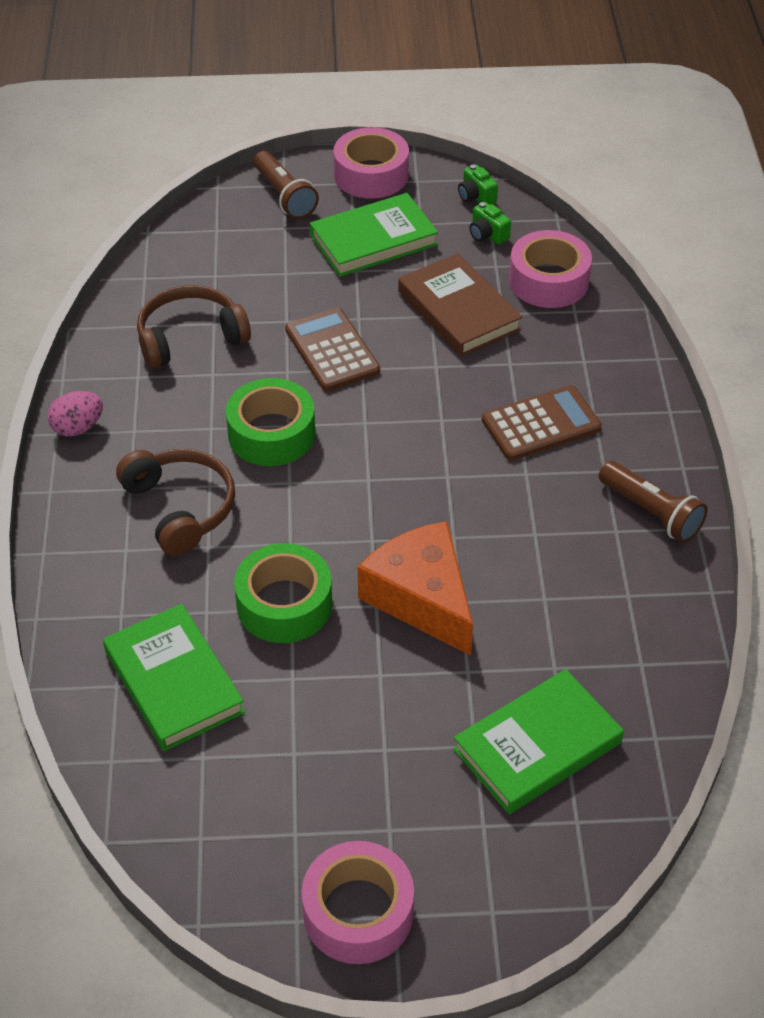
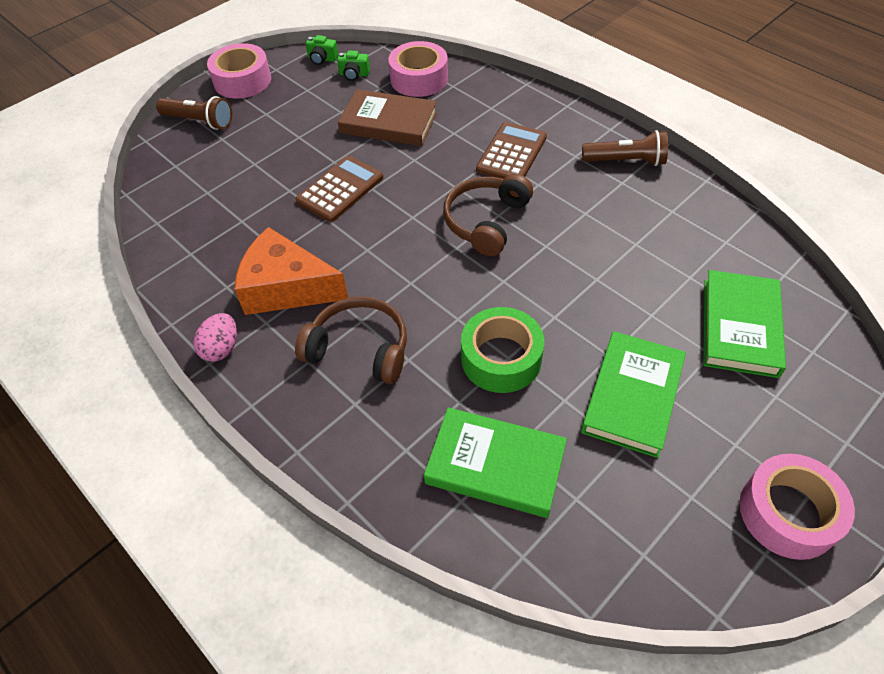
camera: 40 degrees left, 5 degrees up
brown headphones [137,285,251,369] -> brown headphones moved to [443,174,533,256]
green tape [226,378,315,466] -> none
brown calculator [285,307,380,391] -> brown calculator turned 105 degrees clockwise [295,156,383,222]
green book [310,193,438,277] -> green book moved to [581,331,686,458]
orange cheese [358,521,473,656] -> orange cheese moved to [234,227,348,315]

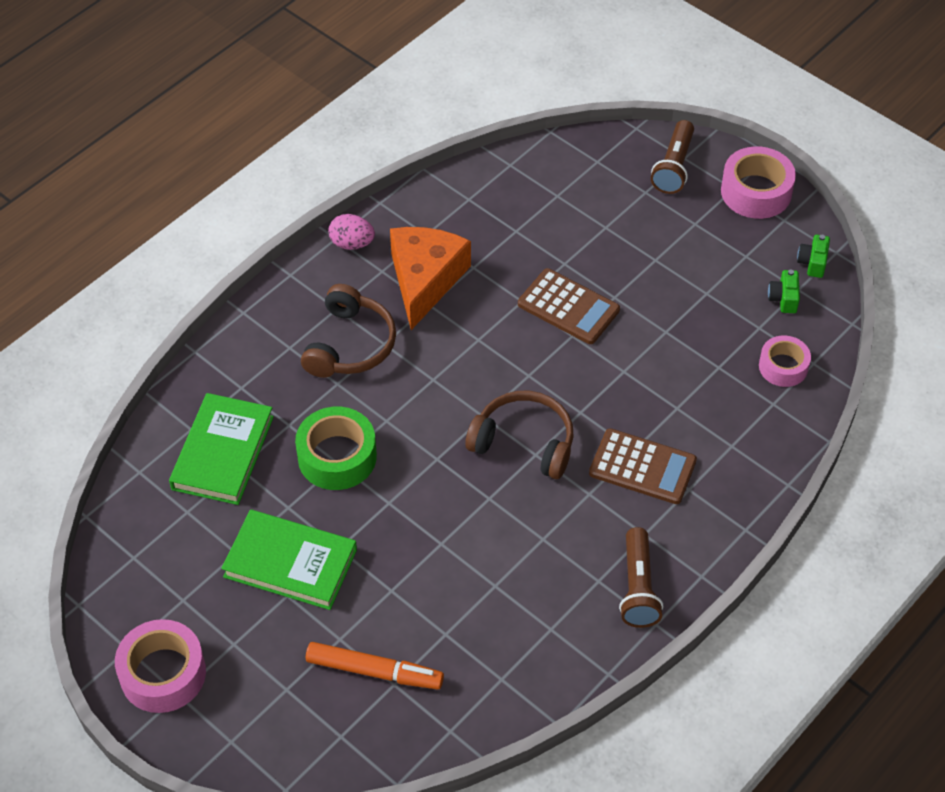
camera: 85 degrees right, 0 degrees up
brown book [338,89,437,146] -> none
pink tape [388,41,448,97] -> pink tape [759,336,811,387], size x0.65
green book [703,270,786,378] -> orange marker [306,642,444,689]

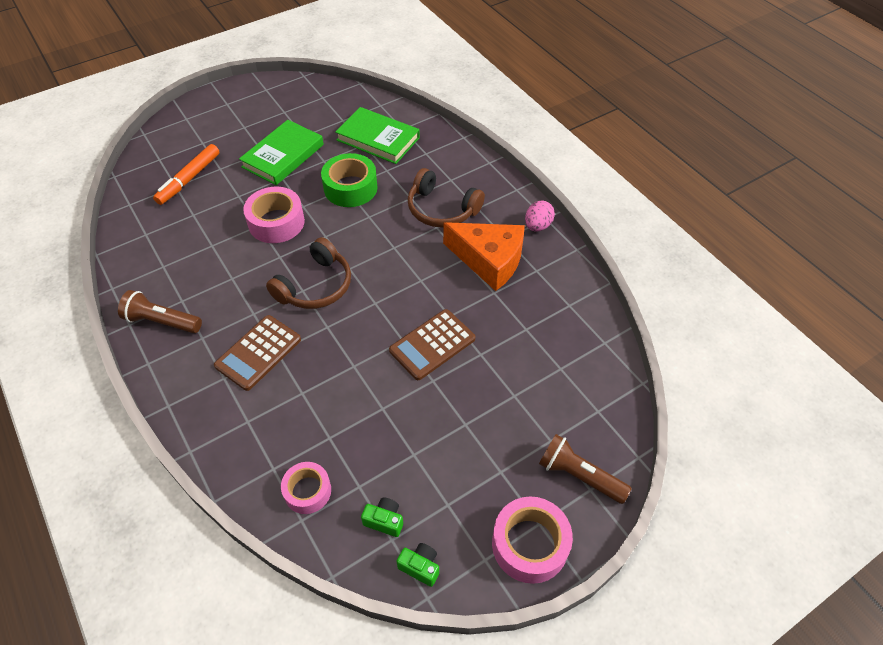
camera: 105 degrees right, 0 degrees up
pink tape [115,619,206,713] -> pink tape moved to [243,187,305,243]

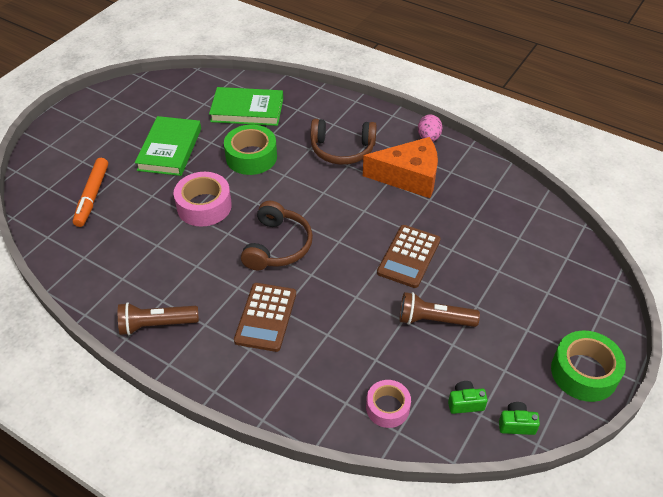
camera: 25 degrees left, 5 degrees down
pink tape [492,497,573,584] -> green tape [551,331,626,402]
brown flashlight [539,434,632,504] -> brown flashlight moved to [400,292,480,327]

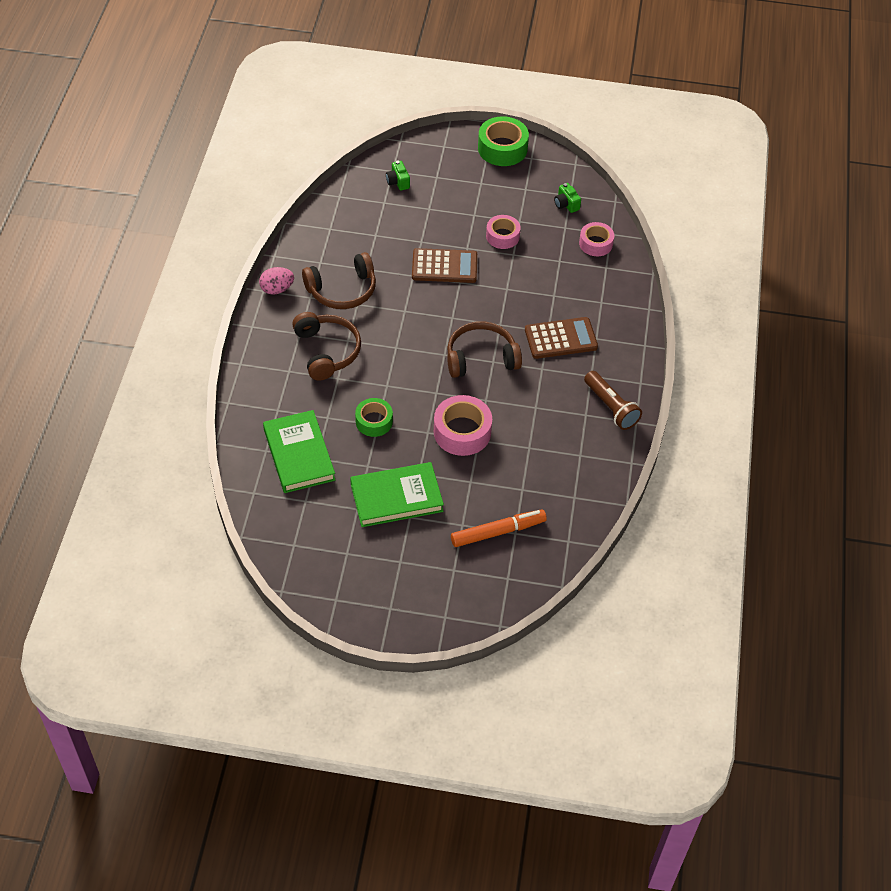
camera: 115 degrees left, 5 degrees up
green tape [224,125,277,175] -> green tape [355,398,393,437], size x0.65
orange cheese [363,137,438,198] -> brown headphones [302,252,376,309]
brown flashlight [400,292,480,327] -> pink tape [486,215,521,249]
green camera [499,402,540,435] -> green camera moved to [386,161,410,191]

